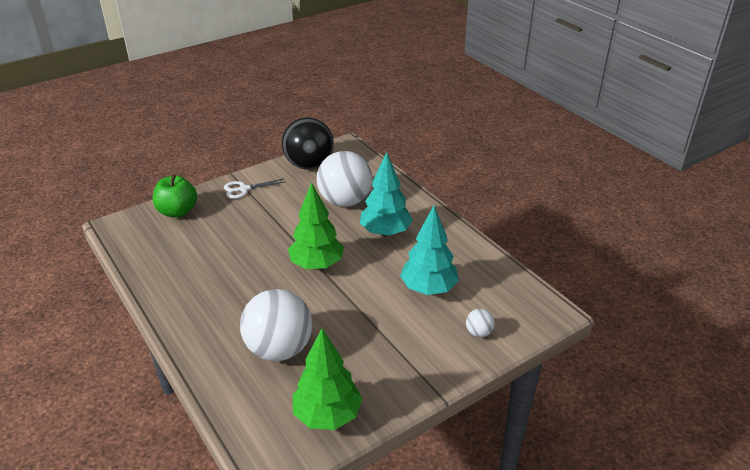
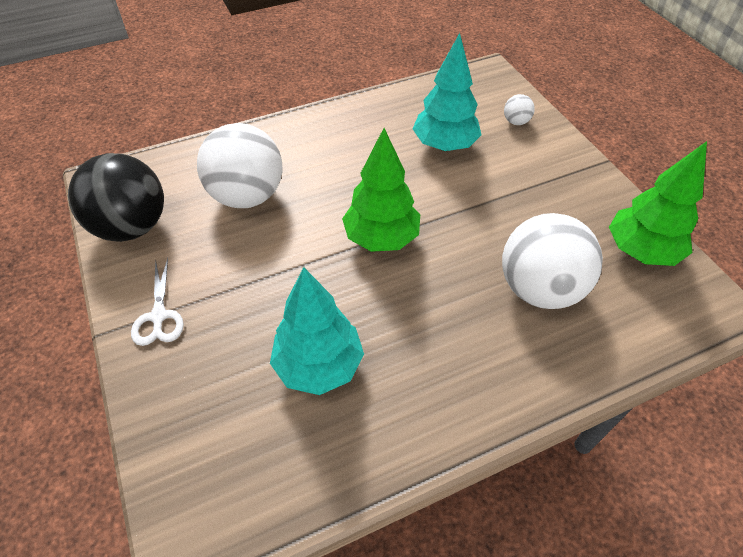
camera: 80 degrees left, 15 degrees up
green apple [153,174,197,218] -> none
turquoise tree [360,152,413,237] -> turquoise tree moved to [270,267,364,395]

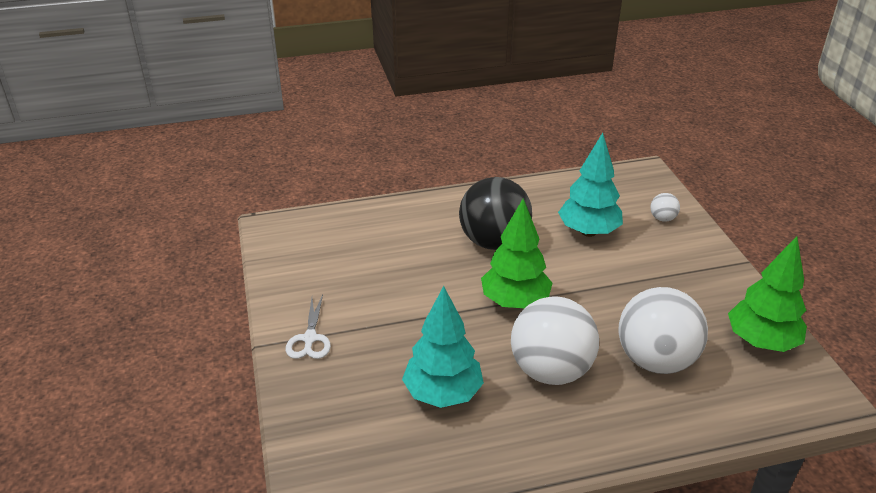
camera: 10 degrees right, 15 degrees down
black ball [68,153,164,242] -> black ball moved to [459,177,532,250]
white ball [197,123,282,208] -> white ball moved to [511,296,599,385]

